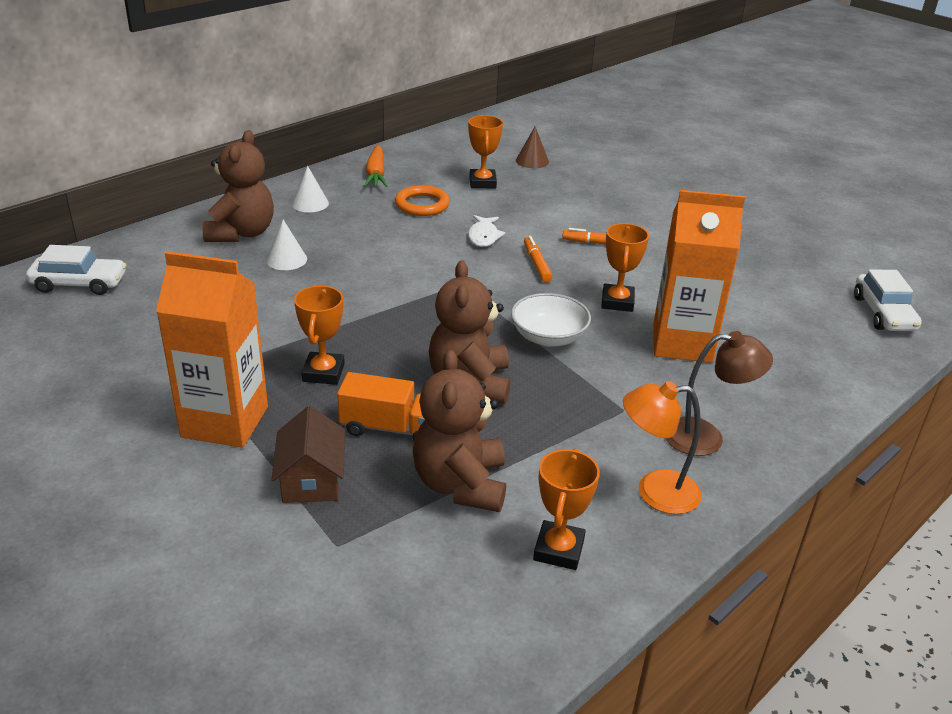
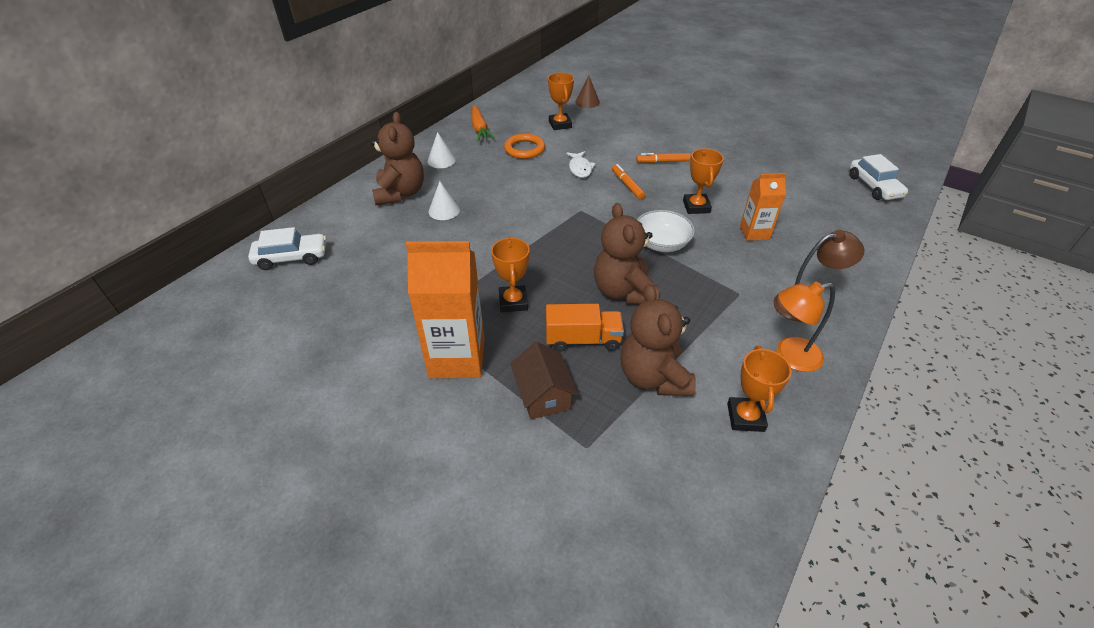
camera: 10 degrees left, 10 degrees up
orange carton [653,190,745,363] -> orange carton [740,173,786,241], size x0.57

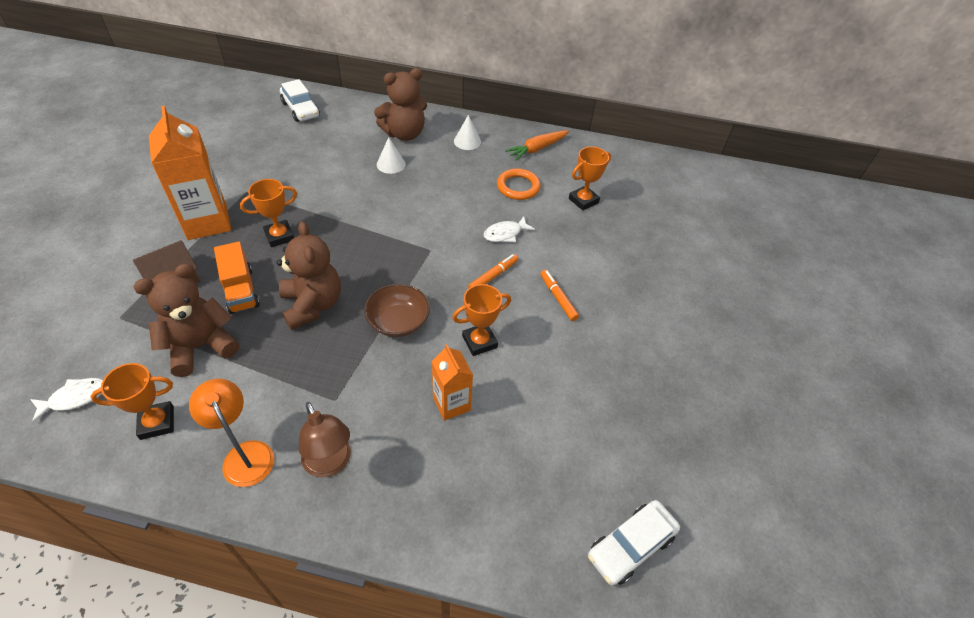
camera: 65 degrees right, 5 degrees up
brown cone [575,76,600,108] -> none
brown teddy bear [594,203,659,305] -> brown teddy bear turned 105 degrees clockwise [276,221,341,330]
white bowl [637,210,695,252] -> brown bowl [364,284,430,337]
none -> white fish [30,378,103,423]

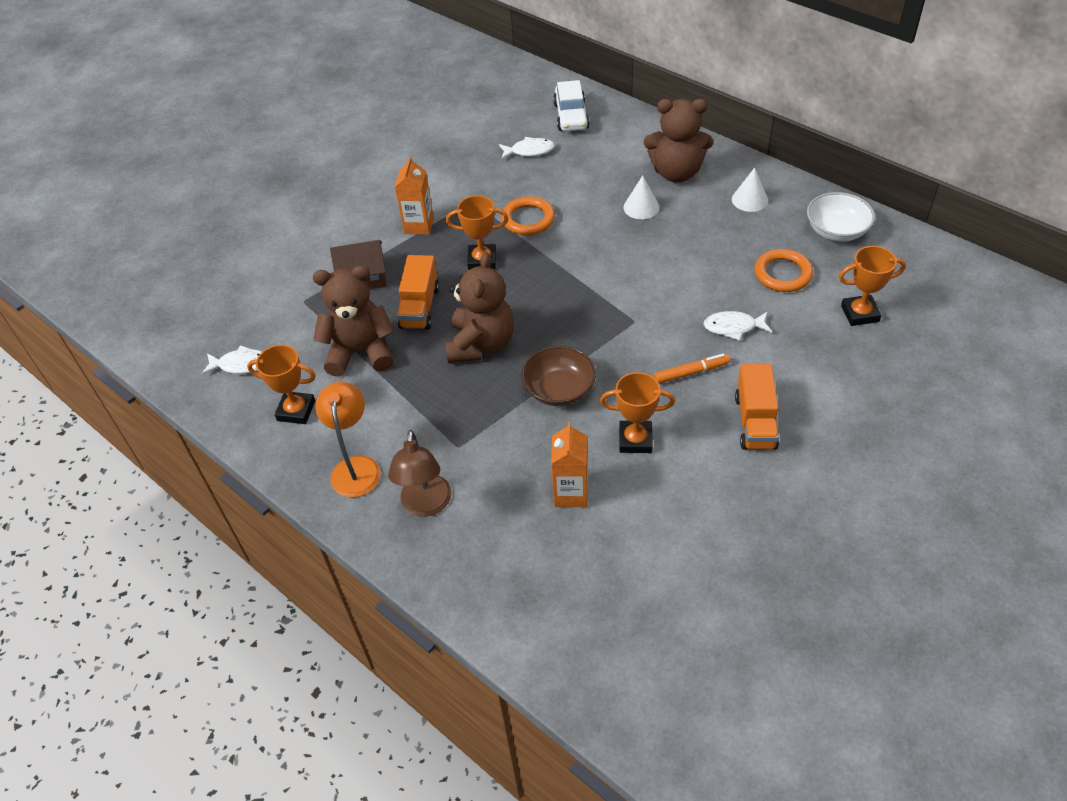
camera: 35 degrees right, 0 degrees up
orange carton [149,106,231,240] -> orange carton [395,156,434,235], size x0.57
orange carrot [505,130,569,160] -> white bowl [807,192,875,242]
orange marker [540,270,579,321] -> orange truck [735,364,779,450]
white car [588,500,680,585] -> none
none -> white fish [499,137,555,160]
none -> orange ring [501,196,555,235]

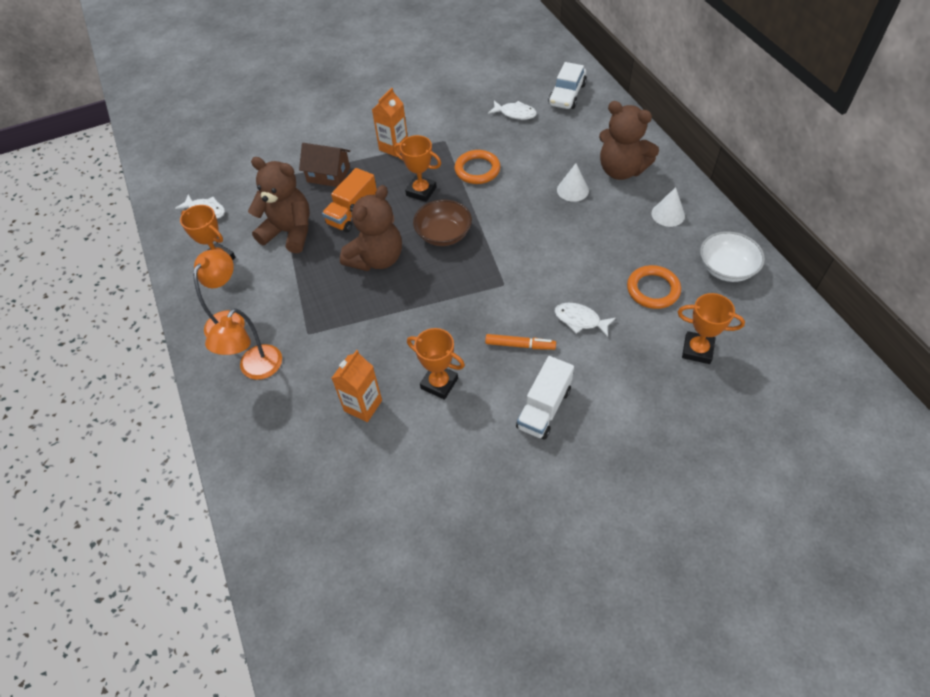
camera: 25 degrees right, 5 degrees up
brown lamp [388,430,452,517] -> orange lamp [205,308,282,380]
brown bowl [522,346,596,406] -> brown bowl moved to [413,200,472,246]
orange truck [735,364,779,450] -> white truck [516,356,574,440]

